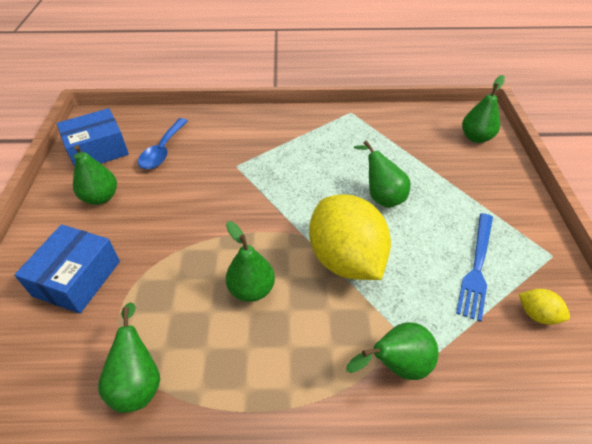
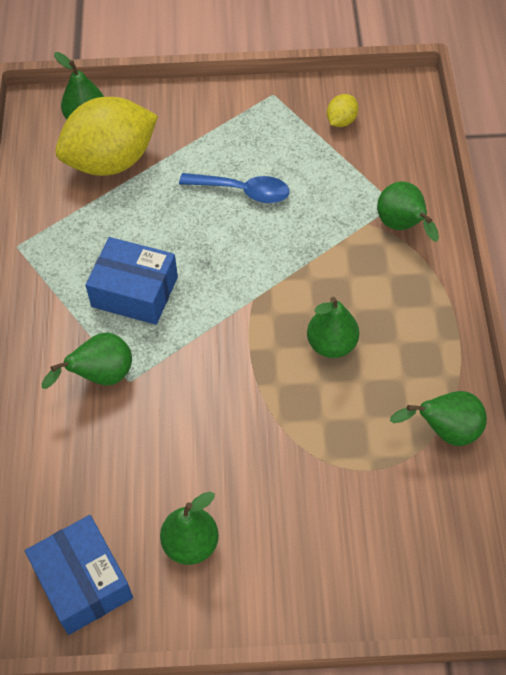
camera: 90 degrees left, 10 degrees up
blue box [14,224,120,314] -> blue box moved to [85,237,178,325]
blue spoon [138,118,188,169] -> blue spoon moved to [179,173,290,203]
yellow lemon [309,194,391,280] -> yellow lemon moved to [55,97,158,176]
green pear [354,140,411,208] -> green pear moved to [42,332,132,389]
blue fork [456,213,493,322] -> none

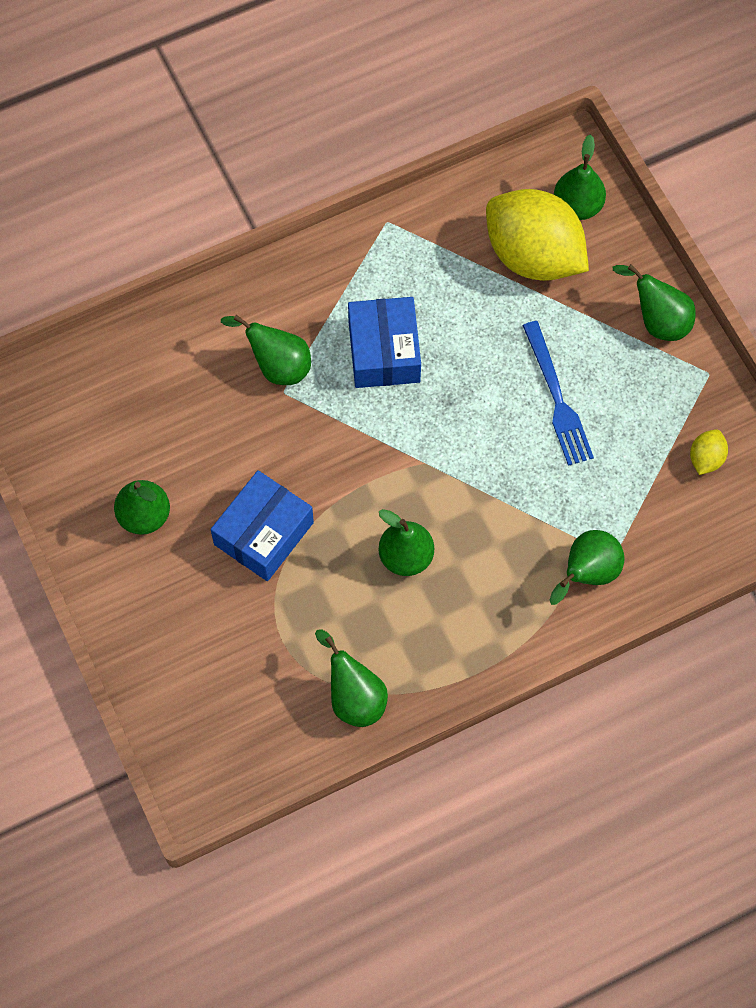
camera: 65 degrees right, 10 degrees up
blue box [25,515,133,635] -> blue box moved to [210,470,314,581]
blue spoon [179,173,290,203] -> blue fork [522,321,594,466]
yellow lemon [327,94,358,127] -> yellow lemon turned 75 degrees counterclockwise [690,429,728,475]
none -> green pear [613,264,696,341]

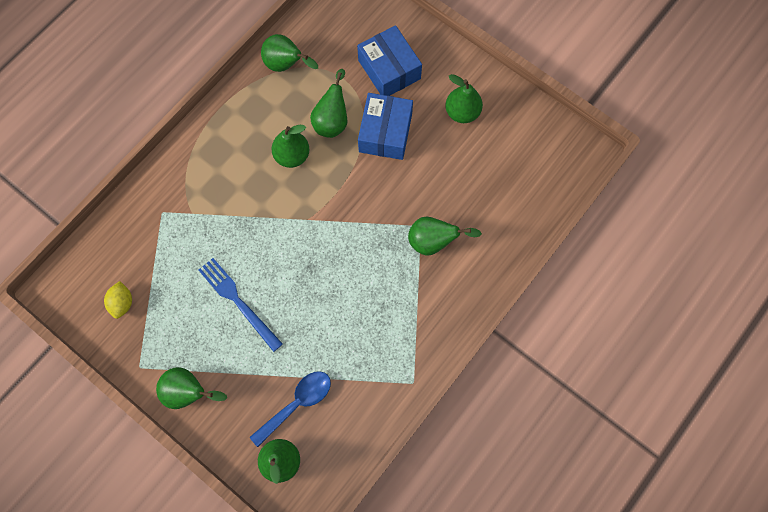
camera: 155 degrees right, 5 degrees up
blue box [348,297,421,388] -> blue box moved to [357,25,422,96]
yellow lemon [486,189,589,281] -> blue spoon [250,371,331,447]
green pear [550,530,625,605] -> green pear moved to [310,69,347,138]

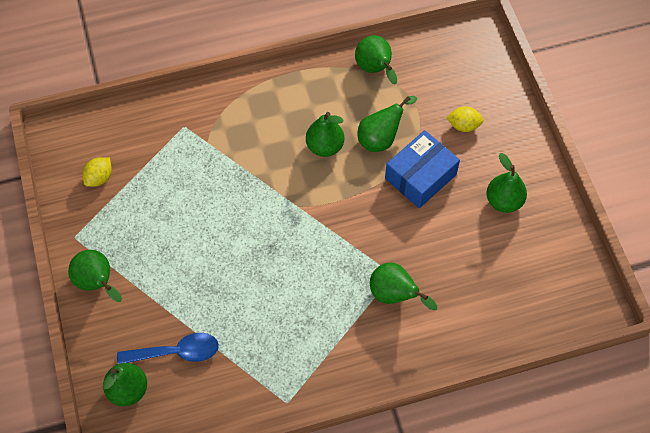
camera: 35 degrees right, 10 degrees down
blue fork [198,258,283,352] -> none
blue box [357,25,422,96] -> yellow lemon [446,106,484,132]

